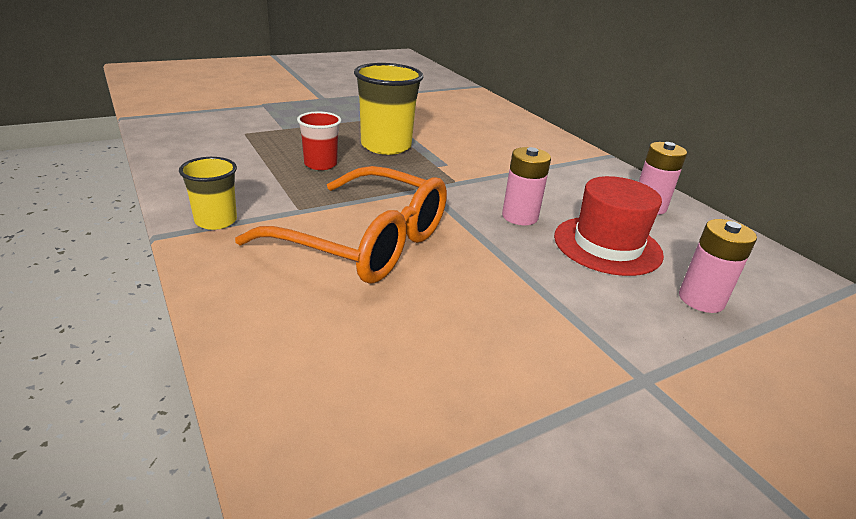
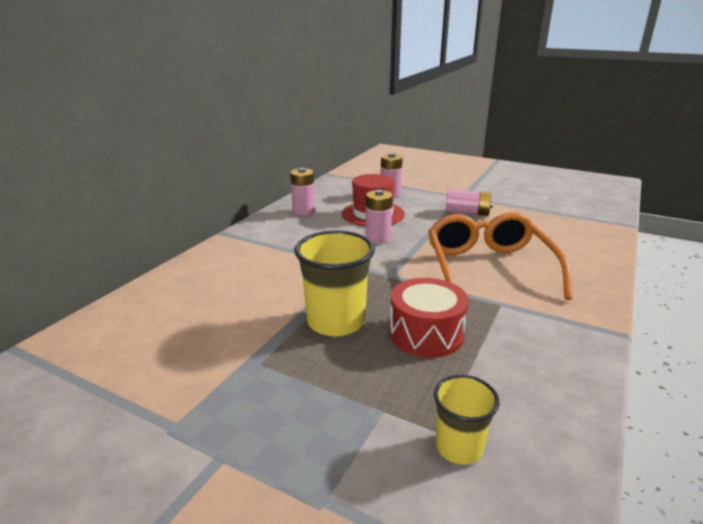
camera: 120 degrees left, 5 degrees down
yellow cup [179,157,237,230] -> yellow cup moved to [434,375,500,465]
red cup [297,111,341,170] -> red drum [390,278,469,358]
none -> pink battery [446,190,493,216]

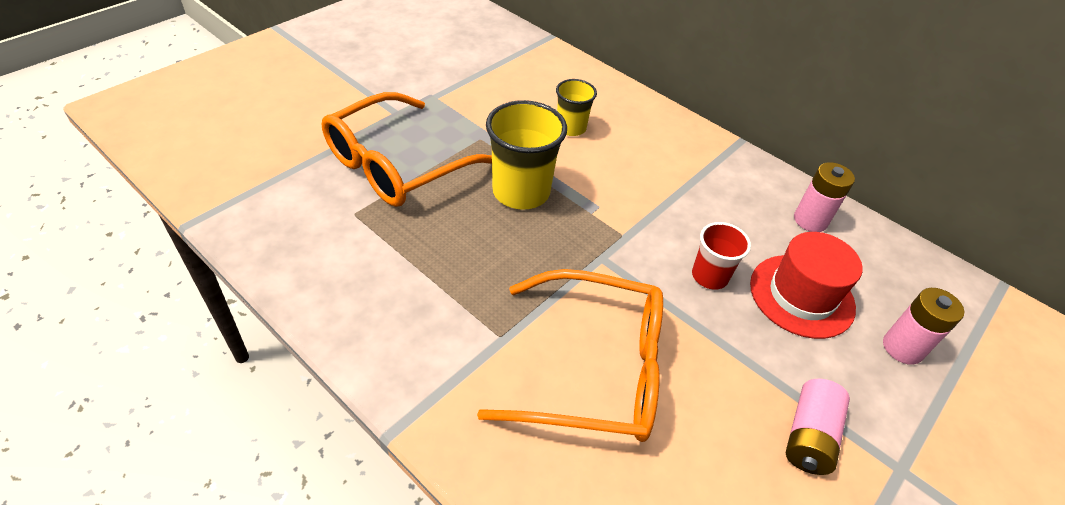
camera: 100 degrees right, 20 degrees up
pink battery [365,190,393,244] -> red cup [692,222,751,290]
red drum [390,278,469,358] -> none
yellow cup [434,375,500,465] -> yellow cup moved to [556,79,597,136]
none -> orange glasses [322,92,492,207]

